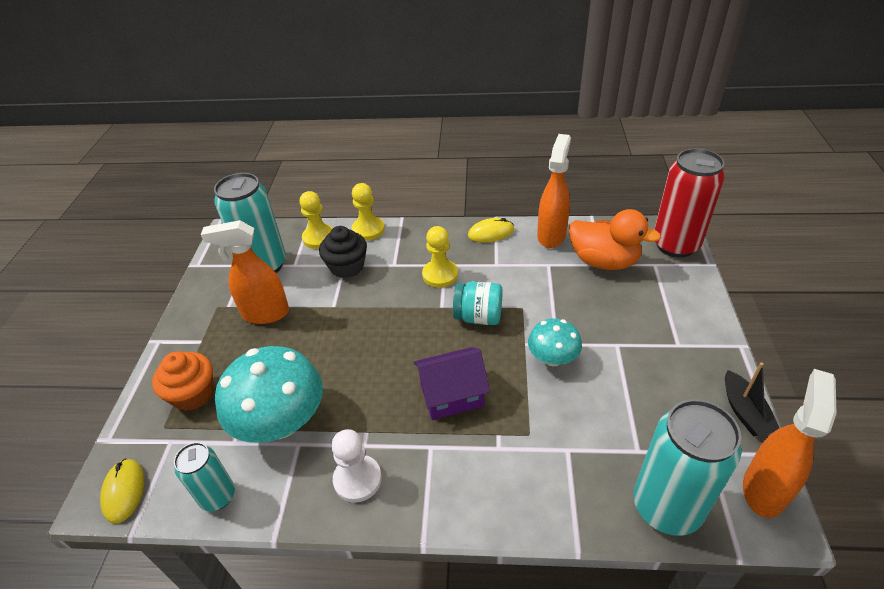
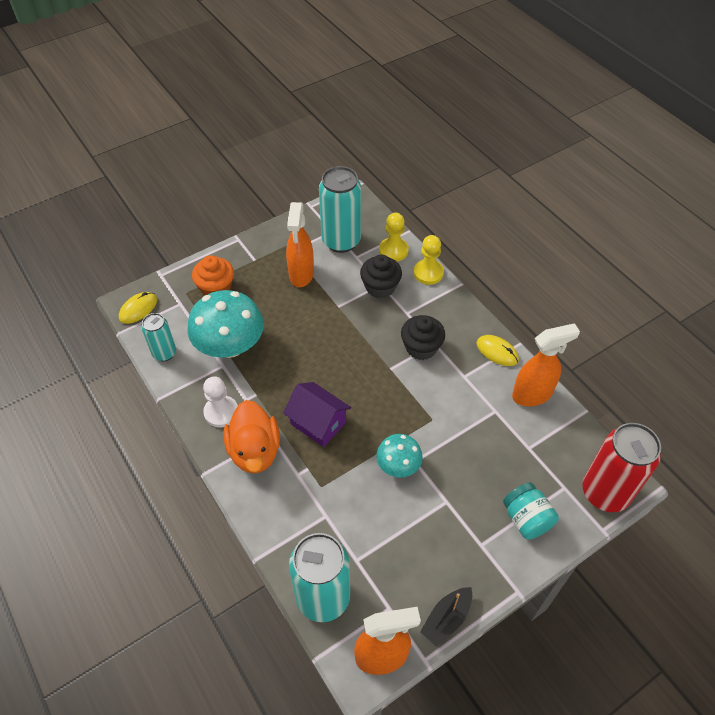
camera: 50 degrees right, 10 degrees up
orange spray bottle [201,220,289,324] -> orange spray bottle turned 135 degrees counterclockwise [286,202,314,287]
yellow pawn [422,226,458,288] -> black cupcake [401,315,445,360]
turquoise jar [453,281,503,325] -> turquoise jar moved to [503,482,559,540]
orange duck [569,209,661,270] -> orange duck moved to [224,400,280,473]

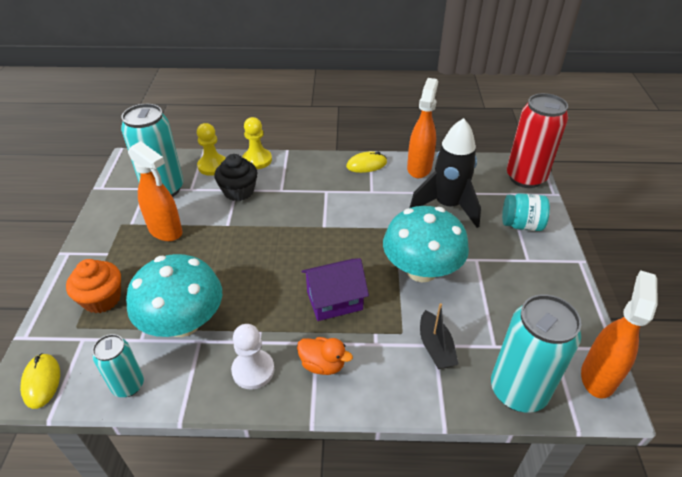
camera: 55 degrees left, 10 degrees down
orange duck [224,400,280,473] -> orange duck [297,337,353,375], size x0.58
turquoise mushroom [376,434,423,477] -> turquoise mushroom [383,206,469,282], size x1.81
black cupcake [401,315,445,360] -> none
black boat [420,587,472,646] -> black boat moved to [420,303,459,369]
none -> black rocket [409,118,481,228]

